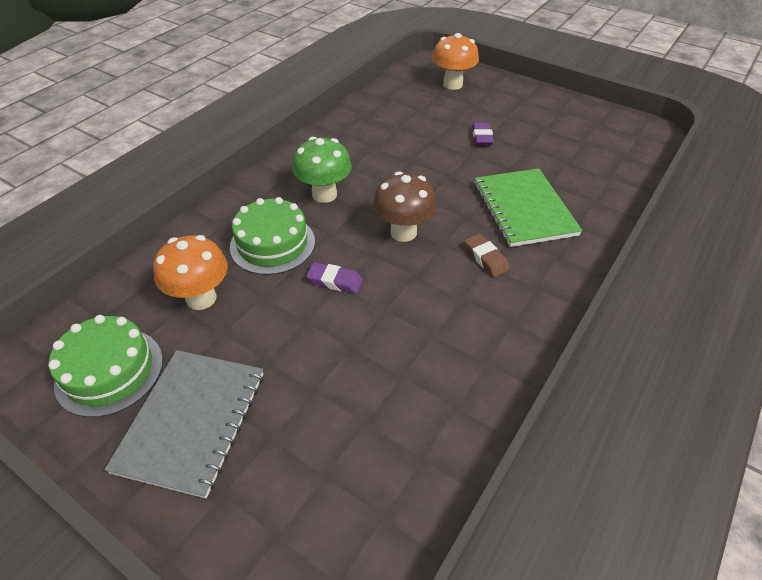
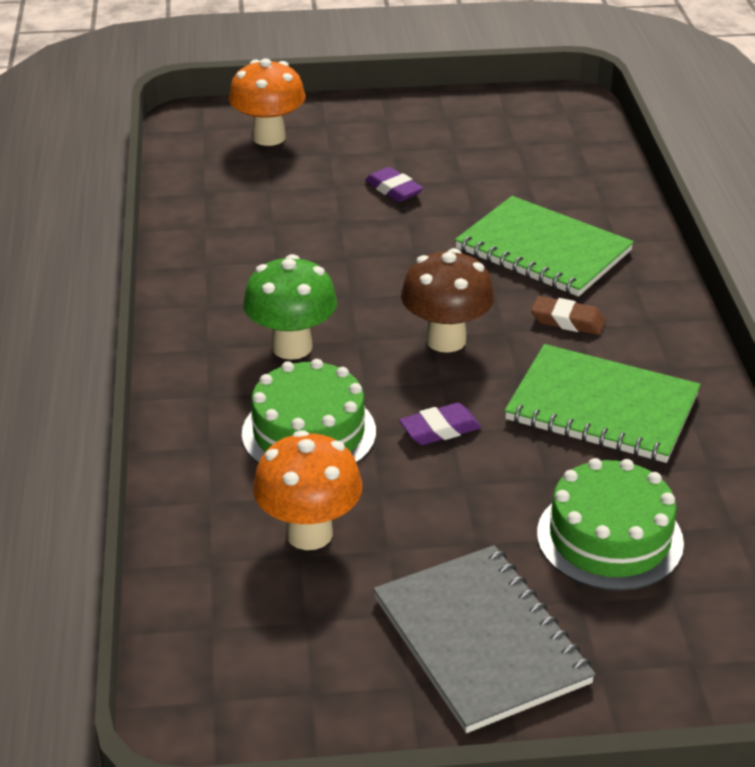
camera: 40 degrees left, 10 degrees down
green cake [48,315,163,417] -> green cake moved to [537,458,684,591]
none -> green notebook [504,344,701,463]

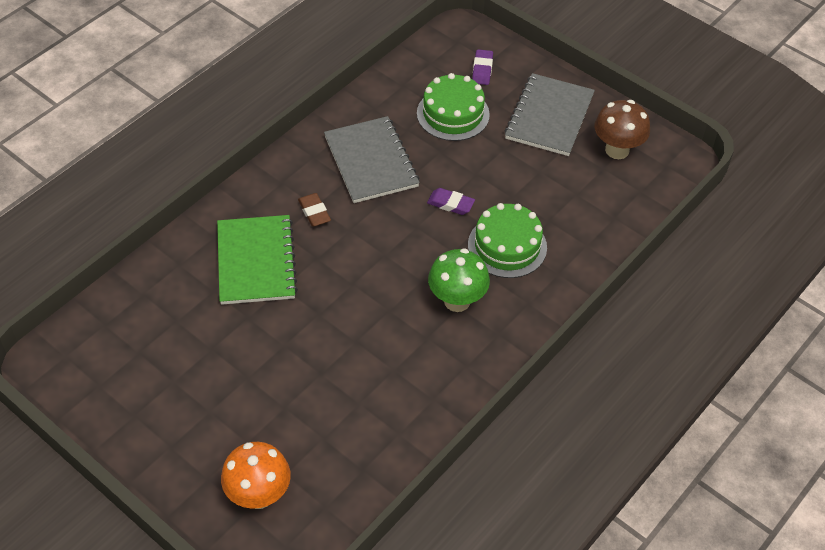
camera: 135 degrees left, 15 degrees up
orange mushroom [253,430,362,550] -> none
purple eraser [365,167,423,202] -> purple eraser moved to [472,49,493,85]
brown mushroom [401,248,494,353] -> brown mushroom moved to [594,100,650,159]
green notebook [504,344,701,463] -> grey notebook [324,116,420,203]

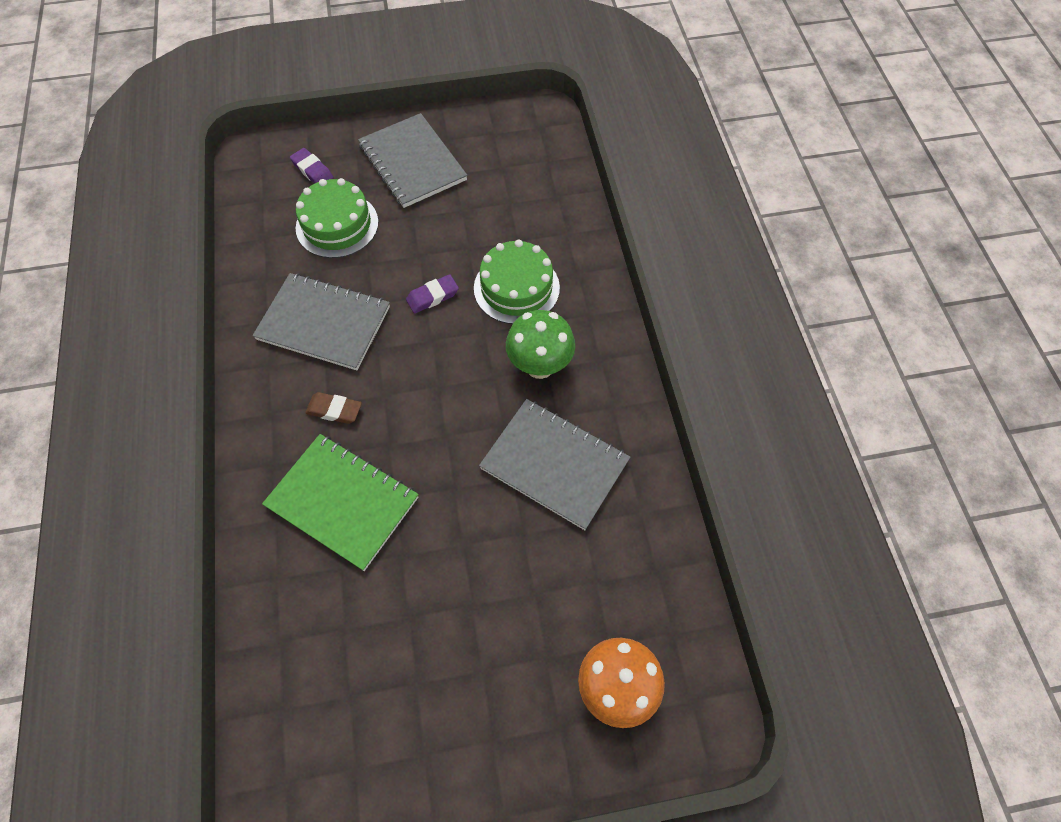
camera: 50 degrees left, 10 degrees up
brown mushroom [594,100,650,159] -> none
none -> grey notebook [479,399,630,530]

